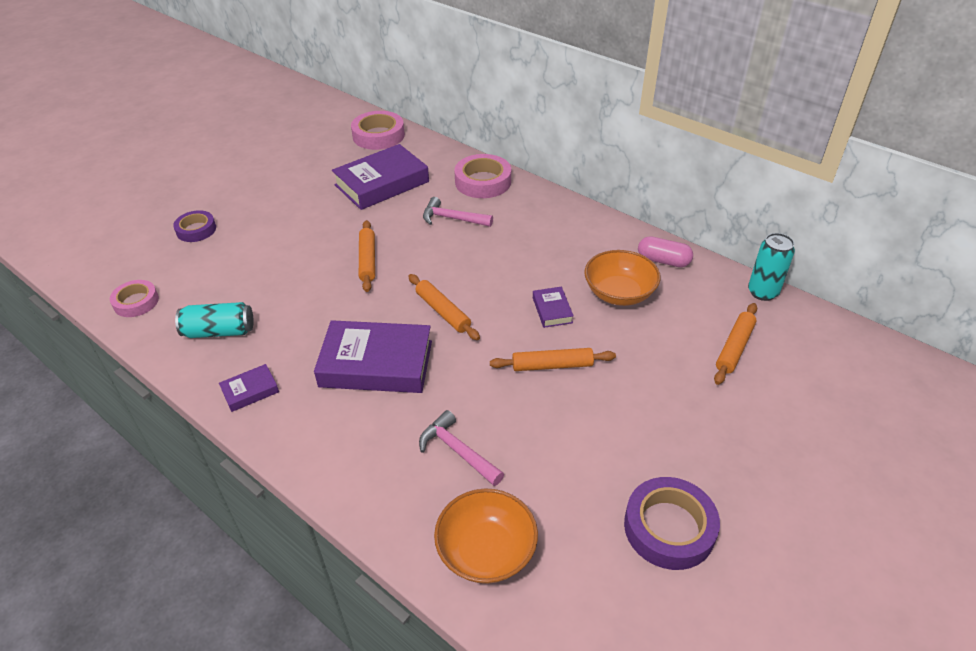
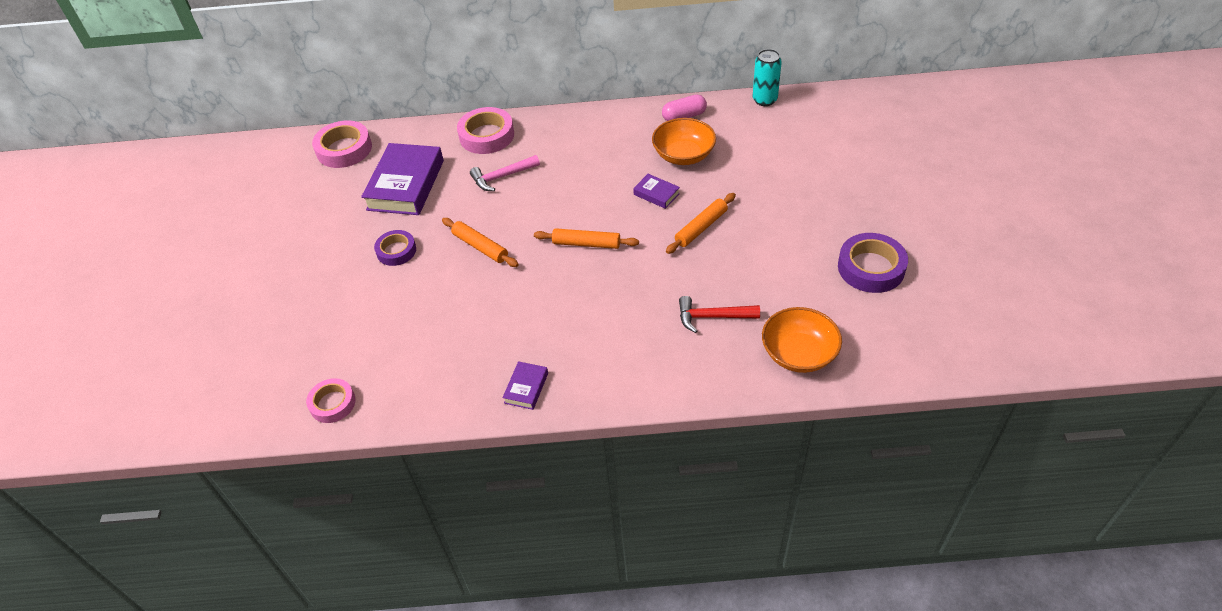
camera: 40 degrees left, 5 degrees up
purple tape [173,210,216,242] -> purple tape moved to [374,230,416,266]
turquoise can [175,302,254,338] -> none
purple book [314,320,432,393] -> none
pink hammer [419,410,504,486] -> red hammer [679,296,760,333]
orange rolling pin [714,303,757,385] -> none

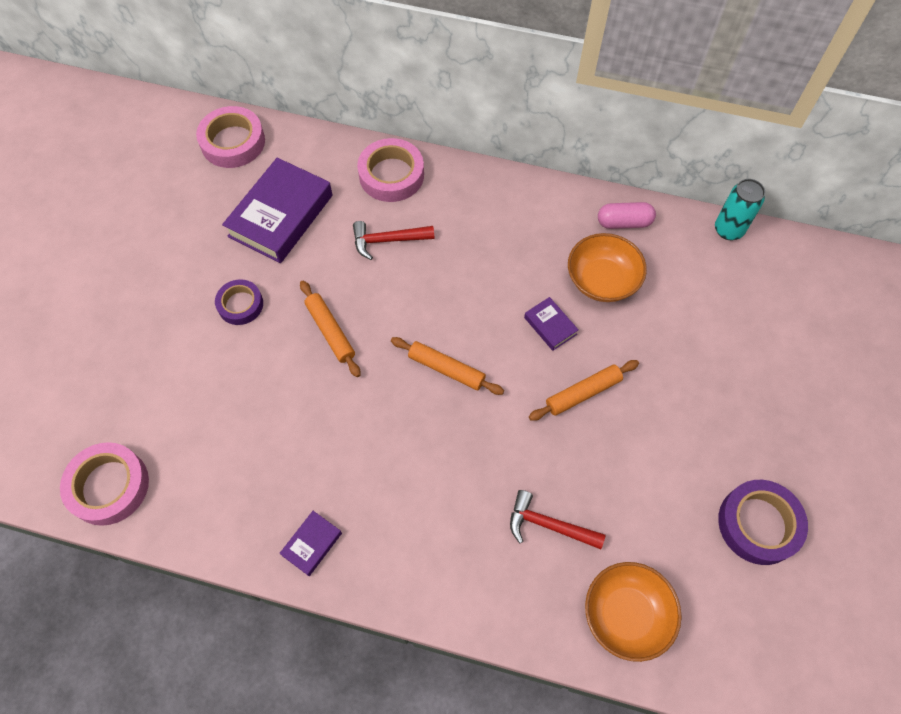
camera: 15 degrees right, 15 degrees up
pink tape [306,378,356,423] -> pink tape [60,442,149,526], size x1.56
pink hammer [470,155,540,191] -> red hammer [353,221,434,260]

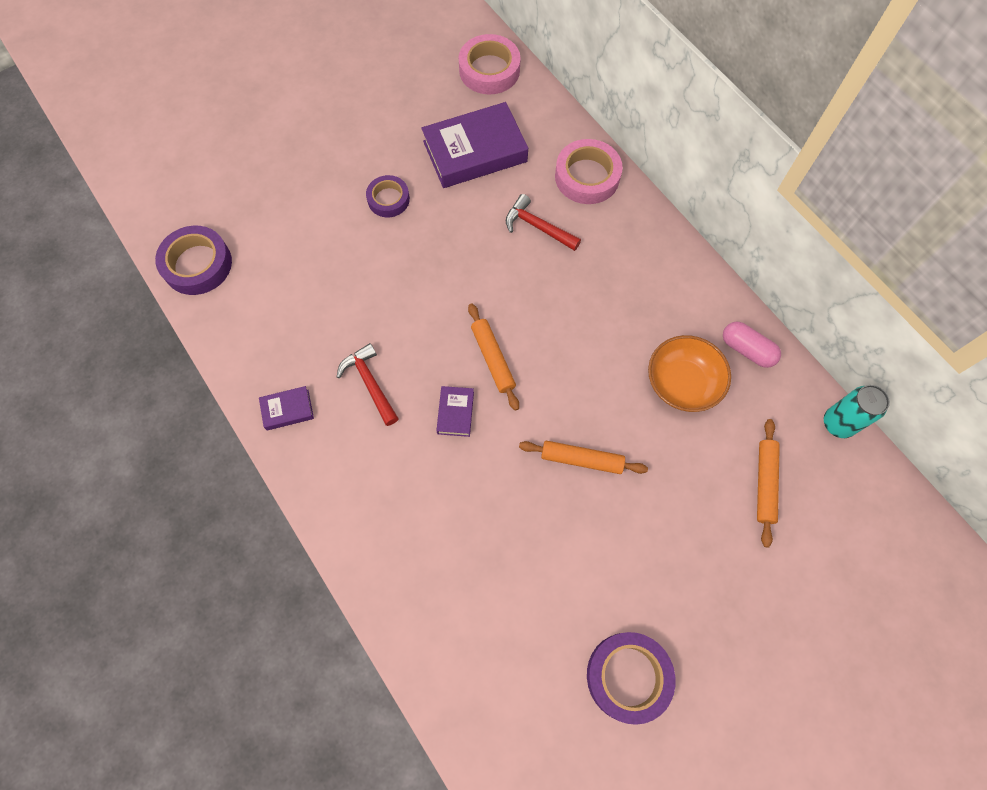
camera: 40 degrees right, 5 degrees up
pink tape [60,442,149,526] -> purple tape [155,226,232,295]
orange rolling pin [300,281,361,377] -> orange rolling pin moved to [757,419,780,547]
red hammer [510,490,606,549] -> red hammer moved to [337,343,399,426]
purple book [524,297,579,351] -> purple book moved to [436,386,474,437]
orange bowl [585,562,682,662] -> none

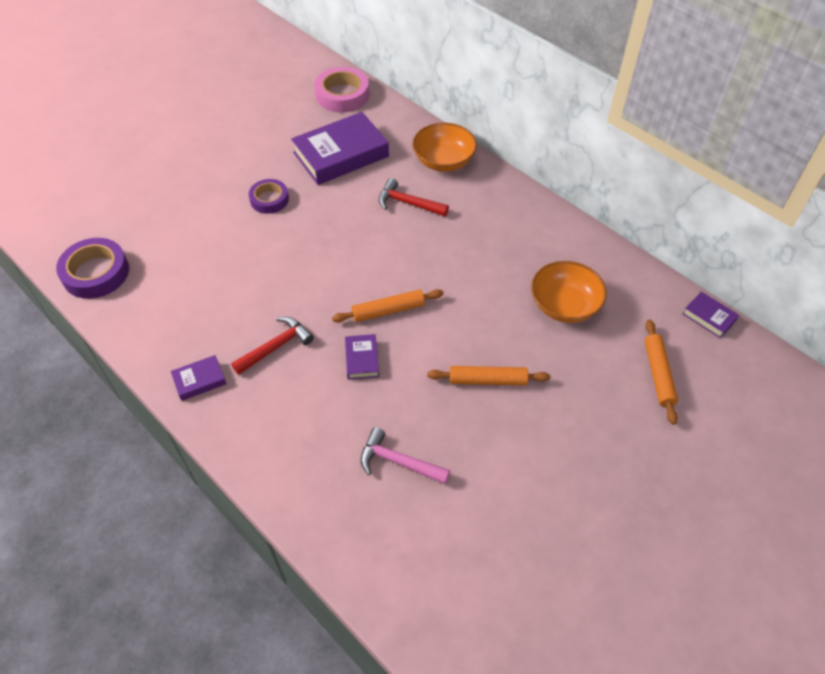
camera: 10 degrees left, 15 degrees down
red hammer [337,343,399,426] -> red hammer turned 90 degrees clockwise [231,317,314,375]
orange rolling pin [468,303,519,411] -> orange rolling pin turned 75 degrees counterclockwise [332,289,444,322]
pink tape [555,139,623,204] -> orange bowl [412,123,477,172]
purple tape [587,632,676,725] -> none
pink capsule [723,322,781,368] -> none
turquoise can [824,385,890,438] -> purple book [683,292,739,338]
none -> pink hammer [361,427,450,484]

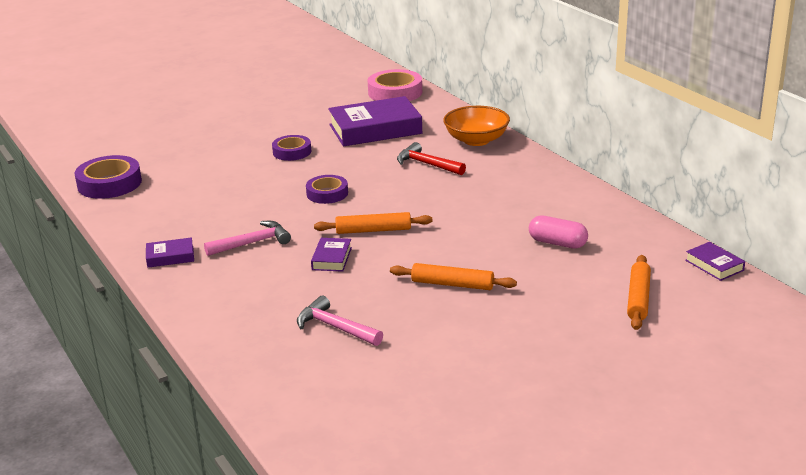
camera: 15 degrees right, 25 degrees down
red hammer [231,317,314,375] -> pink hammer [204,221,291,256]
orange bowl [531,261,607,323] -> pink capsule [529,216,588,249]
none -> purple tape [306,175,348,204]

